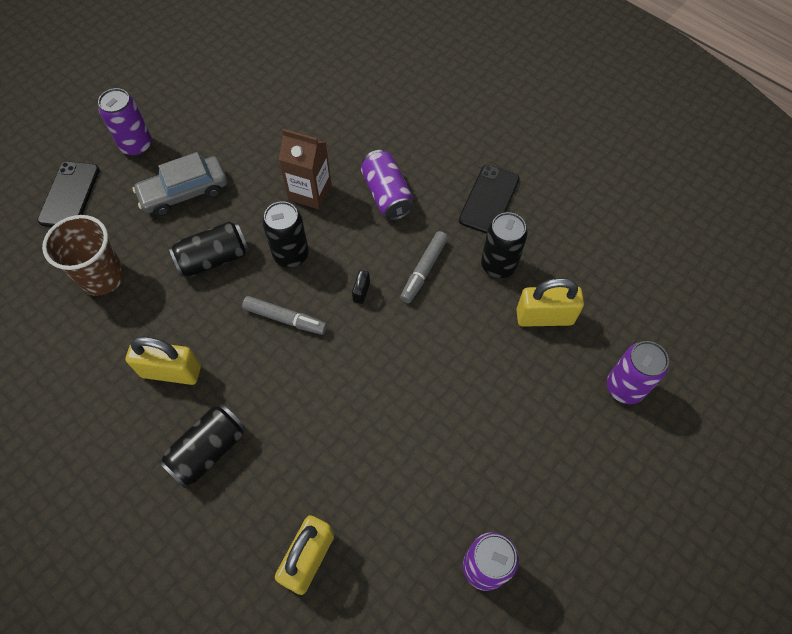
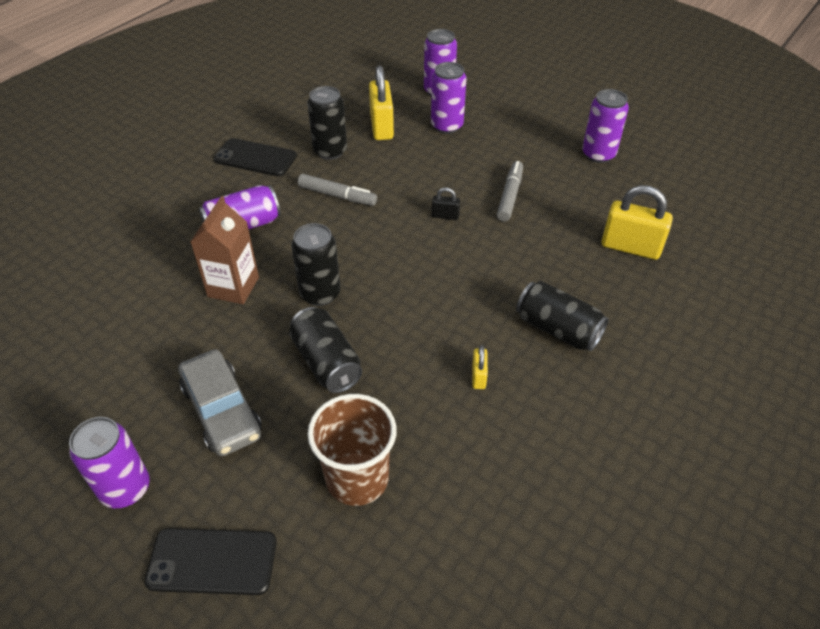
camera: 95 degrees left, 15 degrees down
yellow padlock [126,336,201,385] -> yellow padlock [472,345,488,389], size x0.48
grey marker [242,296,327,335] -> grey marker moved to [497,161,523,221]
black padlock [352,270,370,304] -> black padlock moved to [432,187,460,220]
none -> purple can [431,62,467,134]

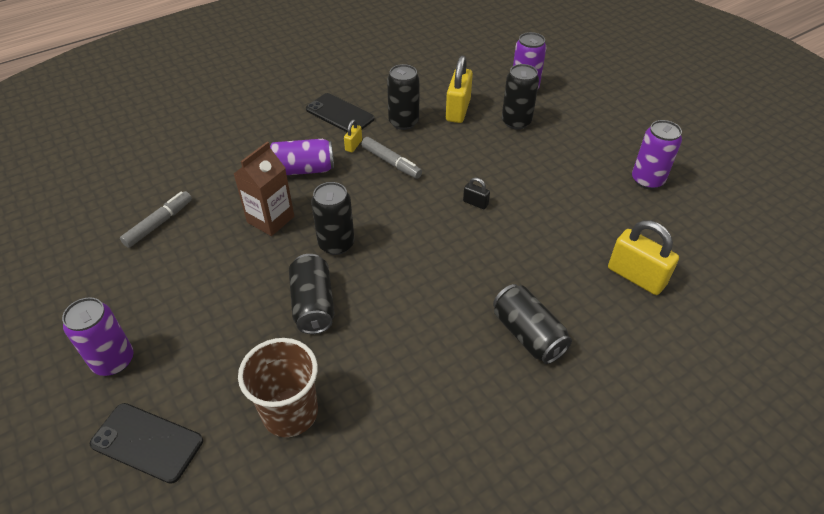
camera: 20 degrees right, 0 degrees up
grey car [178,349,262,456] -> none
purple can [431,62,467,134] -> black can [502,64,539,130]
yellow padlock [472,345,488,389] -> yellow padlock moved to [344,120,362,152]
grey marker [497,161,523,221] -> grey marker moved to [120,191,192,248]

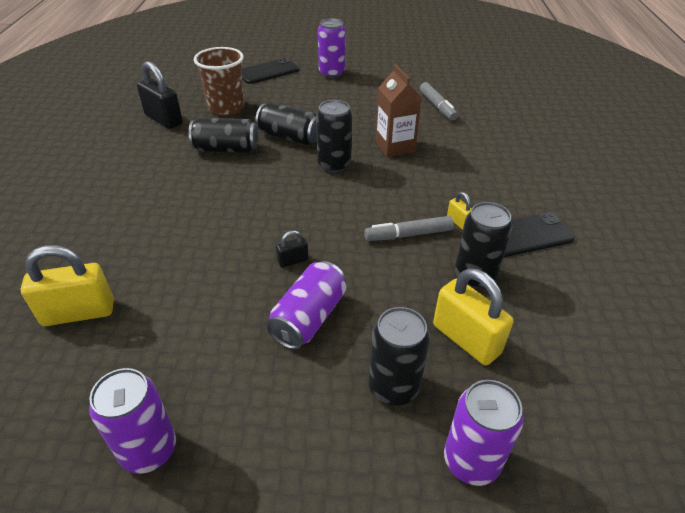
camera: 125 degrees right, 5 degrees down
purple can [270,139,334,175] -> purple can moved to [266,261,346,349]
black can [493,284,572,364] -> black can moved to [189,118,258,153]
none -> black padlock [137,61,183,129]

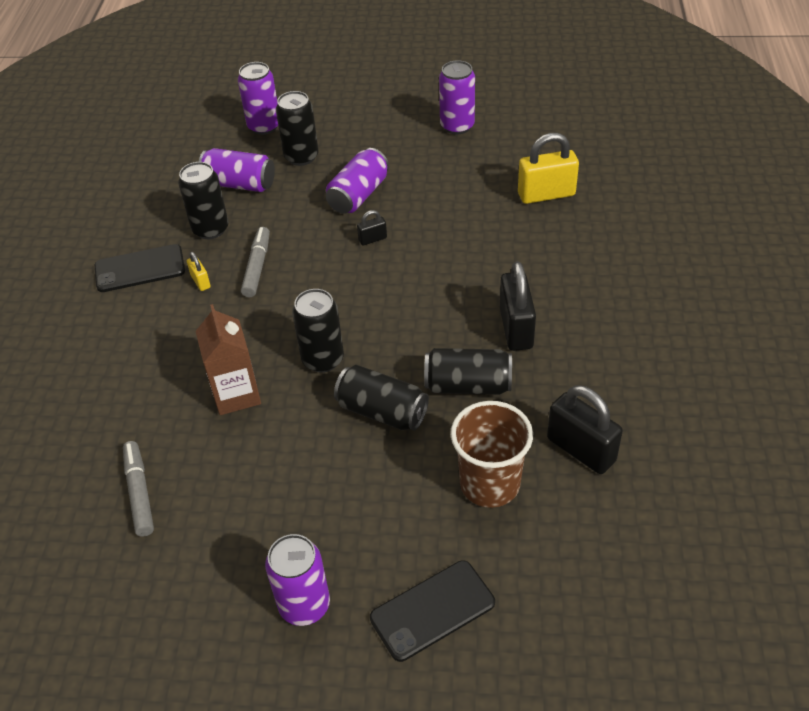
camera: 175 degrees left, 5 degrees up
grey marker [364,216,454,241] -> grey marker turned 75 degrees counterclockwise [241,227,270,298]
yellow padlock [433,268,513,366] -> purple can [199,148,275,192]
none -> black padlock [500,261,536,351]

